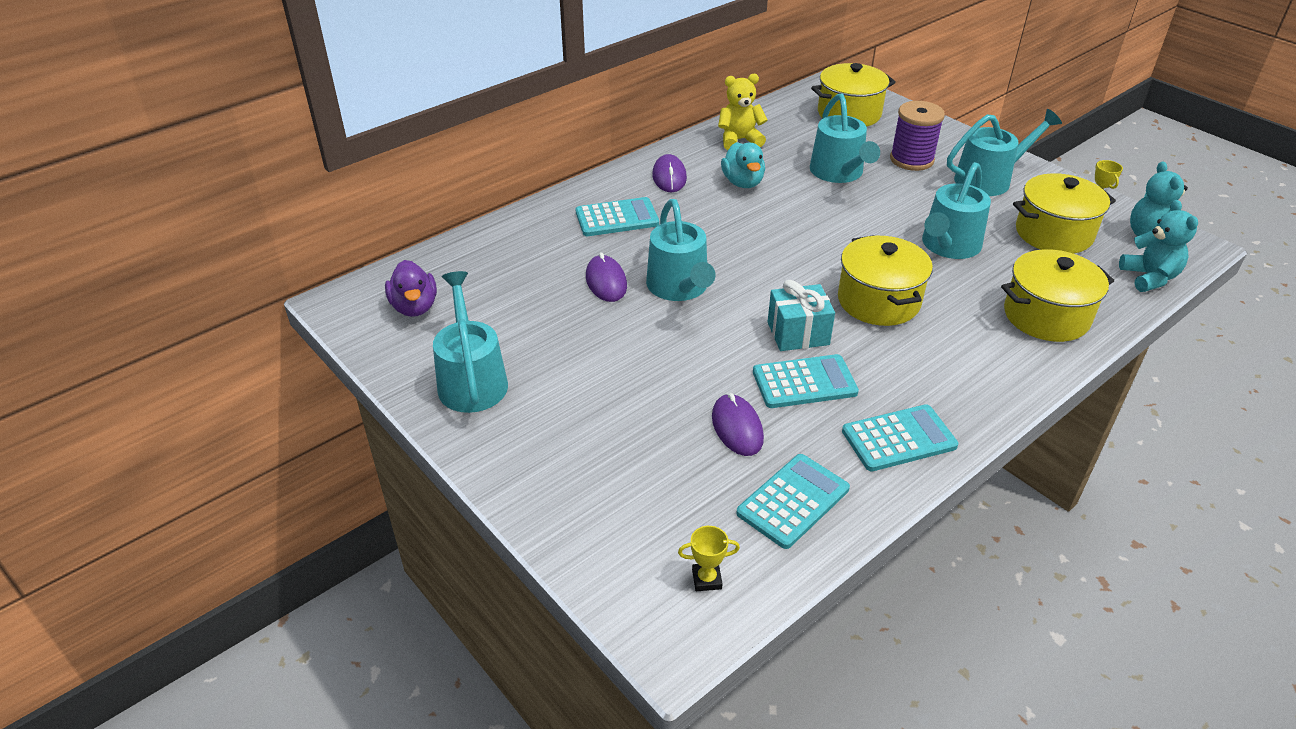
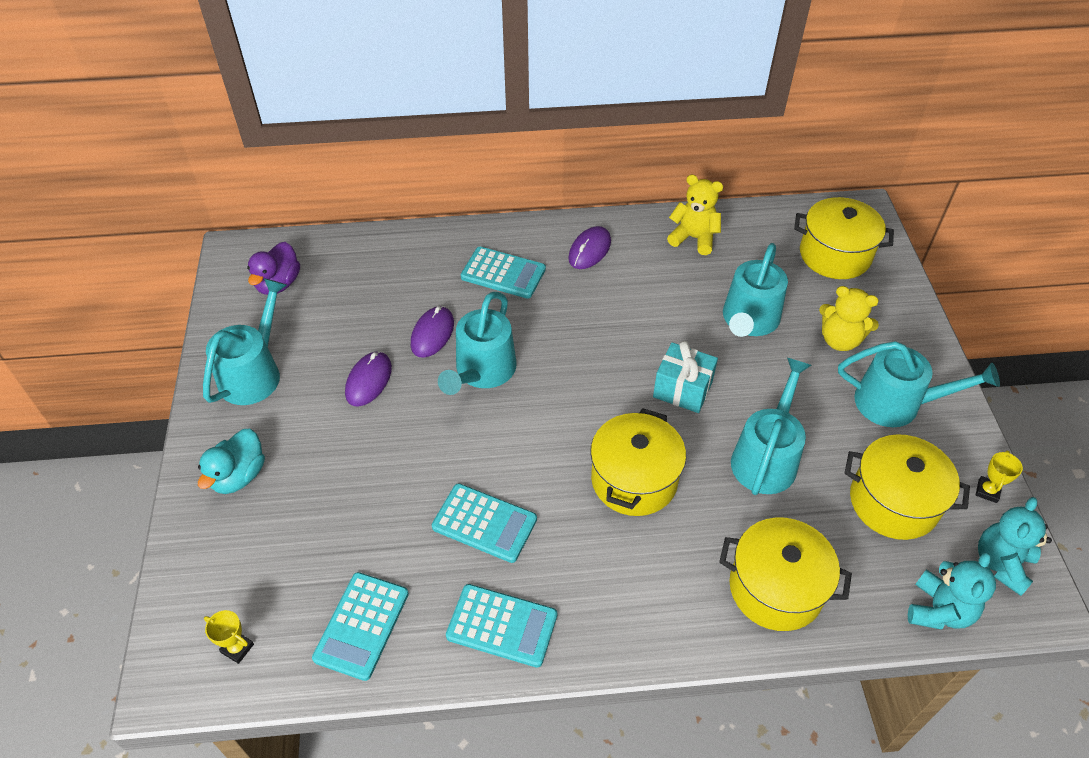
camera: 35 degrees right, 10 degrees up
purple mouse [712,393,764,456] -> purple mouse moved to [345,351,392,407]
turquoise duck [721,142,765,188] -> turquoise duck moved to [198,429,265,494]
turquoise calculator [736,454,850,549] -> turquoise calculator turned 120 degrees clockwise [312,572,409,681]
turquoise gift [768,280,835,351] -> turquoise gift moved to [653,341,718,413]
purple spool [890,101,945,171] -> yellow teddy bear [819,286,879,351]
turquoise watering can [922,162,991,259] -> turquoise watering can turned 135 degrees clockwise [731,358,812,495]

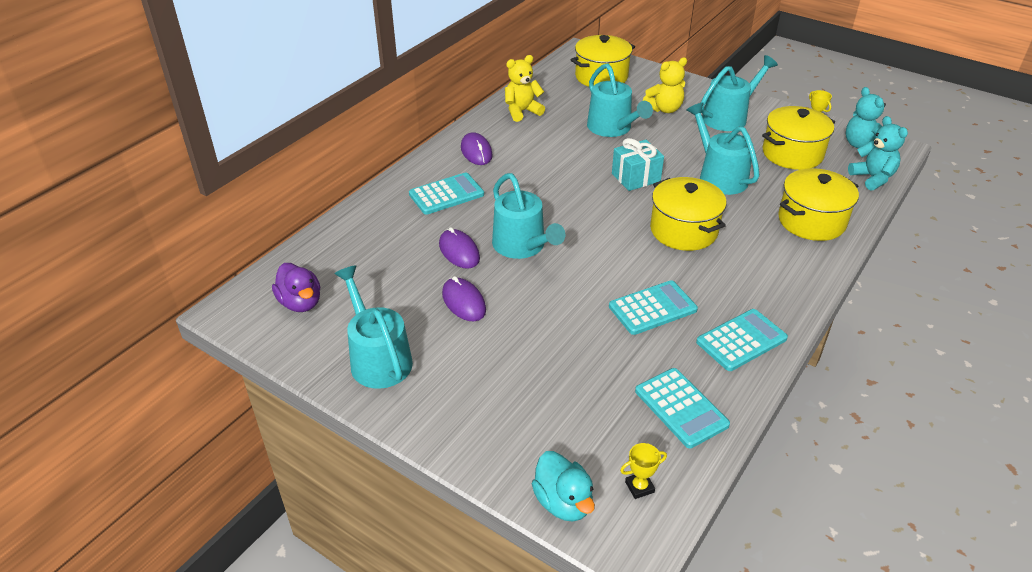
camera: 50 degrees left, 10 degrees down
turquoise duck [198,429,265,494] -> turquoise duck moved to [532,451,595,521]

